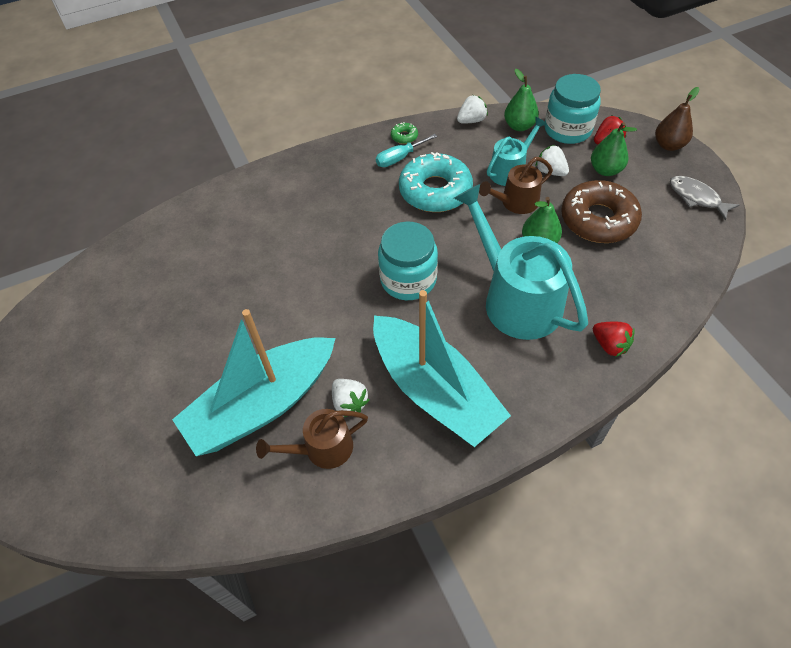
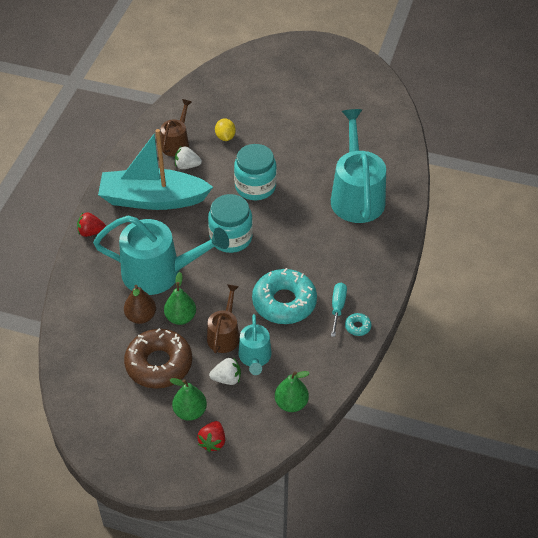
camera: 130 degrees right, 5 degrees down
turquoise boat [172,309,336,456] -> yellow lemon [215,118,236,141]
green donut [391,122,418,144] -> turquoise donut [345,313,371,336]
white strawberry [457,95,488,124] -> none
turquoise jar [544,74,601,144] -> turquoise jar moved to [234,144,277,200]
red strawberry [593,322,635,357] -> red strawberry moved to [77,212,106,237]
brown pear [655,87,700,151] -> brown pear moved to [124,285,156,324]
grey fish [670,176,739,220] -> none
none -> turquoise watering can [331,109,386,223]

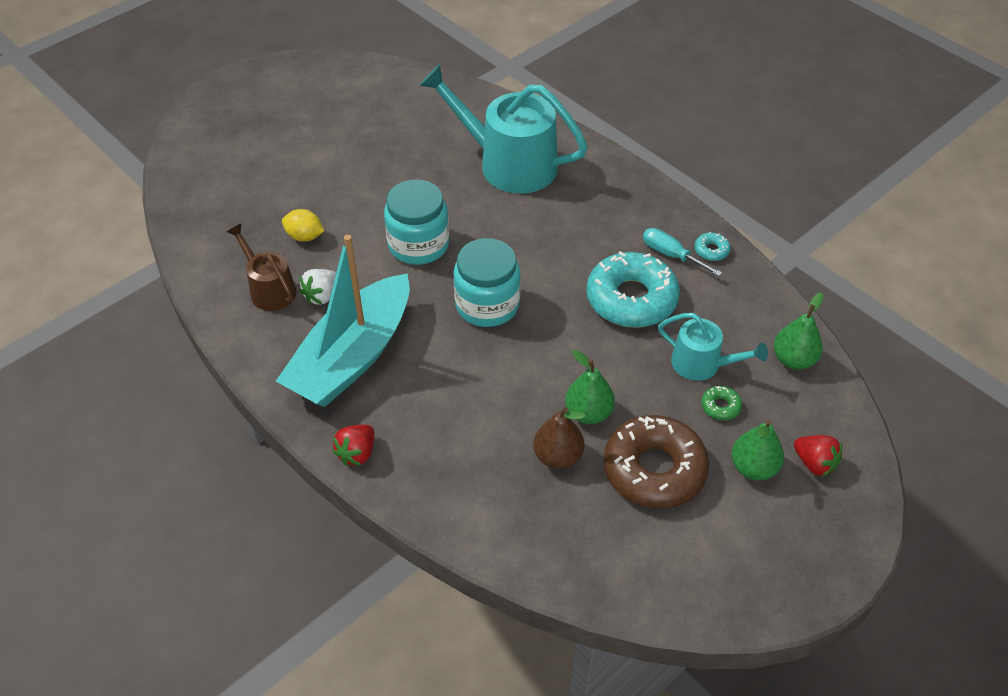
camera: 60 degrees left, 0 degrees up
turquoise watering can [93,216,229,295] -> none
brown watering can [207,284,240,353] -> none
white strawberry [209,357,241,385] -> green donut [701,386,742,420]

